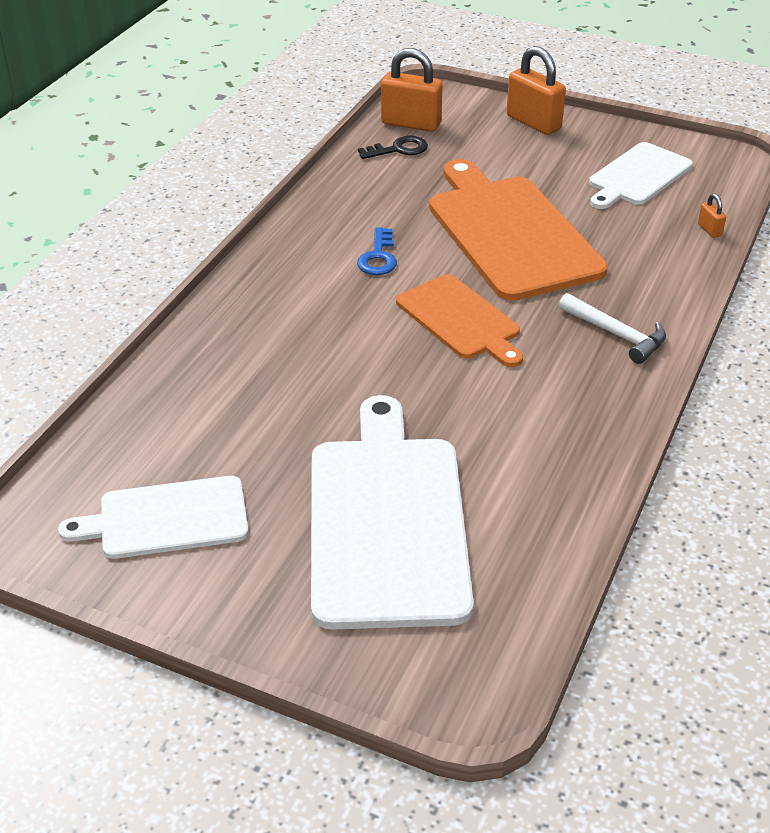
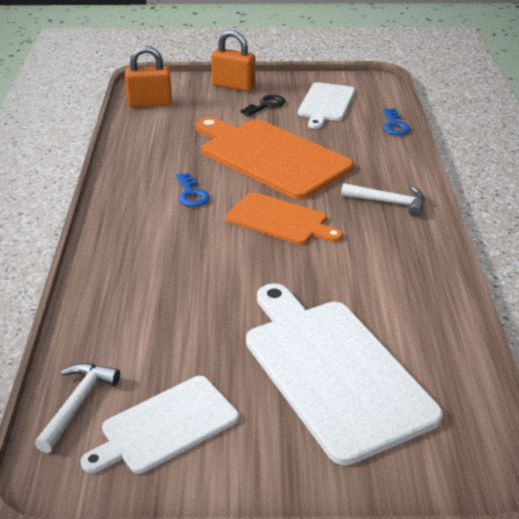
camera: 25 degrees left, 5 degrees down
black key [358,136,428,159] -> black key moved to [241,95,285,116]
orange padlock [698,194,726,238] -> blue key [383,108,411,135]
none -> white hammer [35,363,120,453]

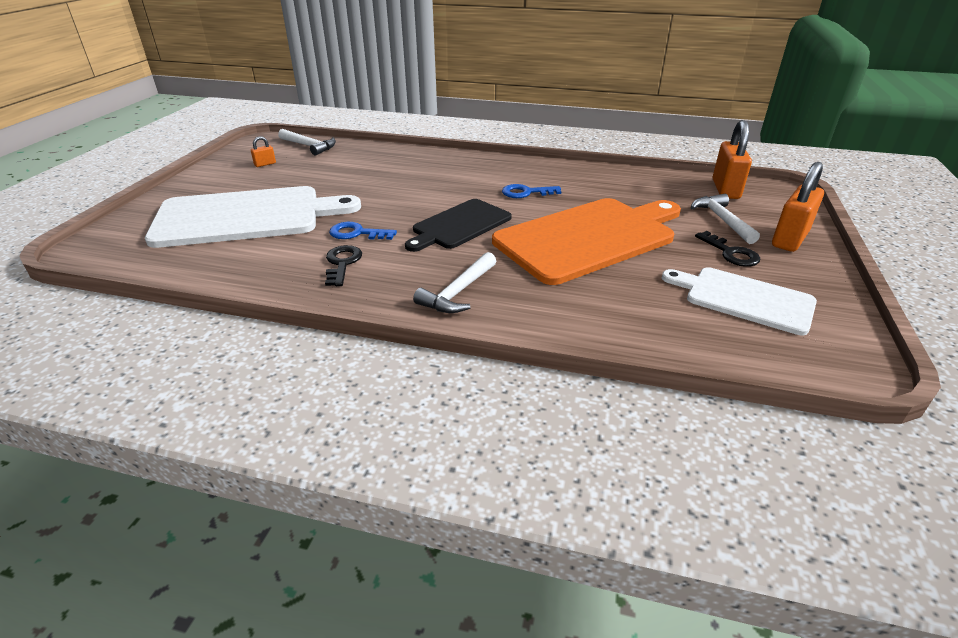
camera: 105 degrees right, 0 degrees up
white cutting board [81,376,239,474] -> orange padlock [251,136,276,167]
orange cutting board [226,192,343,245] -> black cutting board [405,199,512,252]
blue key [383,108,411,135] -> blue key moved to [329,222,397,240]
none -> black key [325,245,362,286]
none -> white hammer [690,194,760,244]

